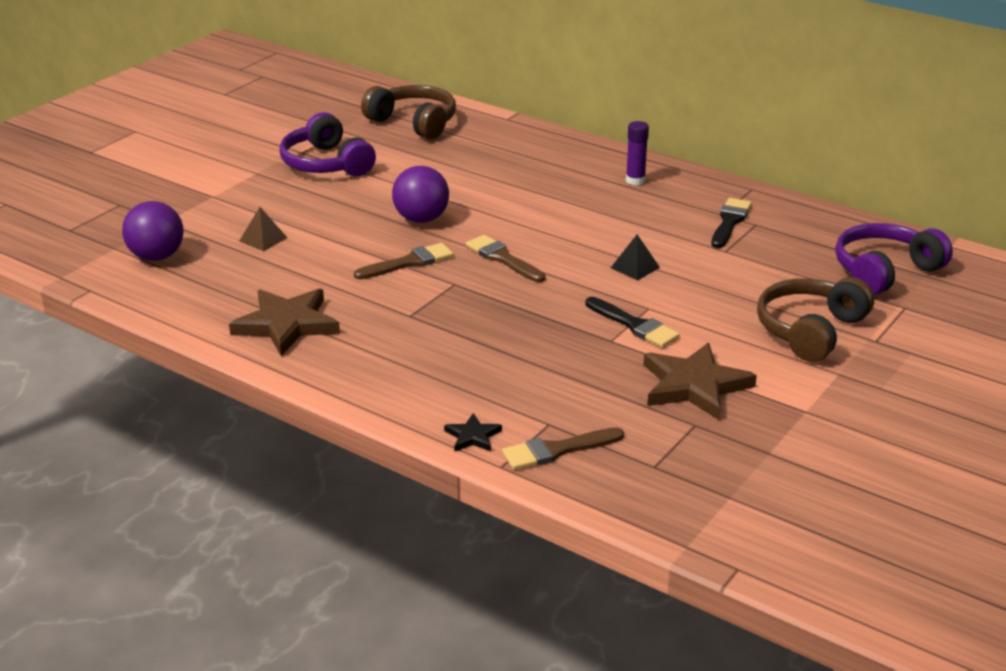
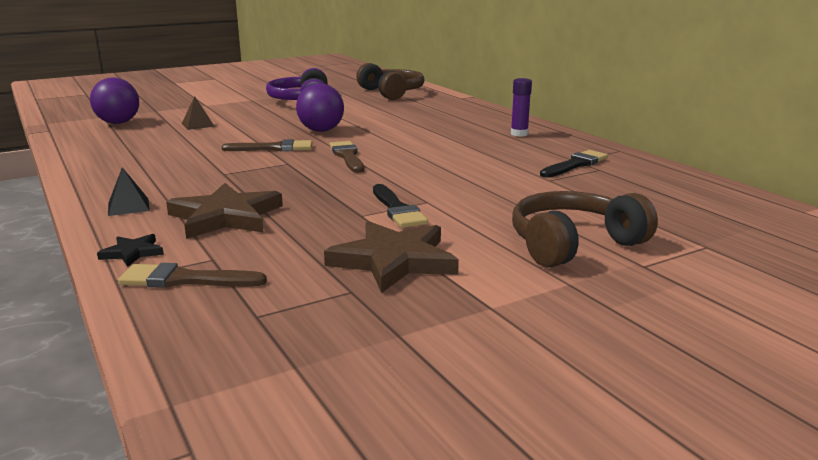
camera: 25 degrees right, 10 degrees down
brown star [229,289,340,356] -> brown star moved to [166,183,283,239]
black pyramid [611,234,660,281] -> black pyramid moved to [108,167,150,216]
purple headphones [835,223,953,295] -> none

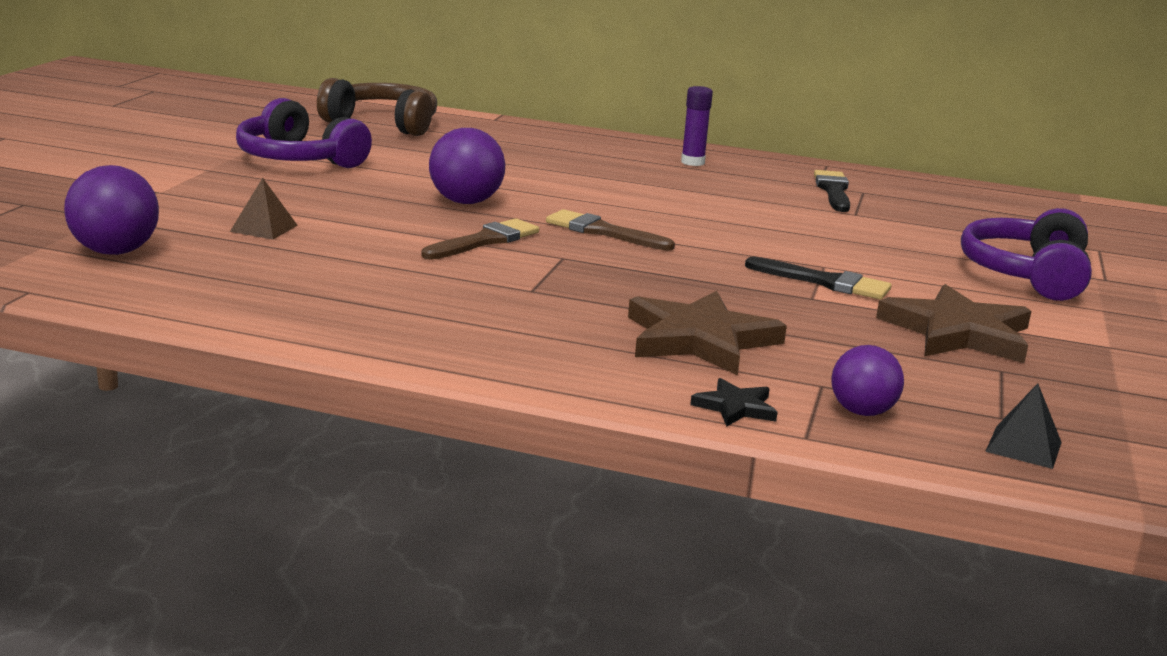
camera: 45 degrees left, 0 degrees up
black pyramid [108,167,150,216] -> black pyramid moved to [985,383,1062,469]
brown brush [118,263,267,288] -> purple ball [831,345,904,416]
brown headphones [512,191,658,267] -> purple headphones [961,208,1092,301]

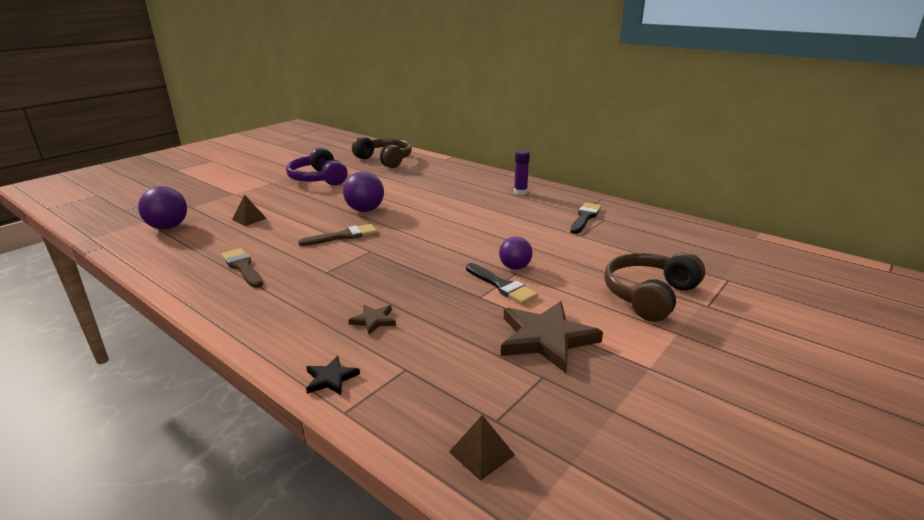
camera: 25 degrees right, 5 degrees up
brown brush [546,209,675,251] -> brown brush moved to [221,248,263,288]
brown star [628,291,787,375] -> brown star [348,305,396,335], size x0.48
purple ball [831,345,904,416] -> purple ball moved to [499,237,532,270]
purple headphones [961,208,1092,301] -> brown headphones [604,252,705,322]
black pyramid [985,383,1062,469] -> brown pyramid [449,415,515,481]

